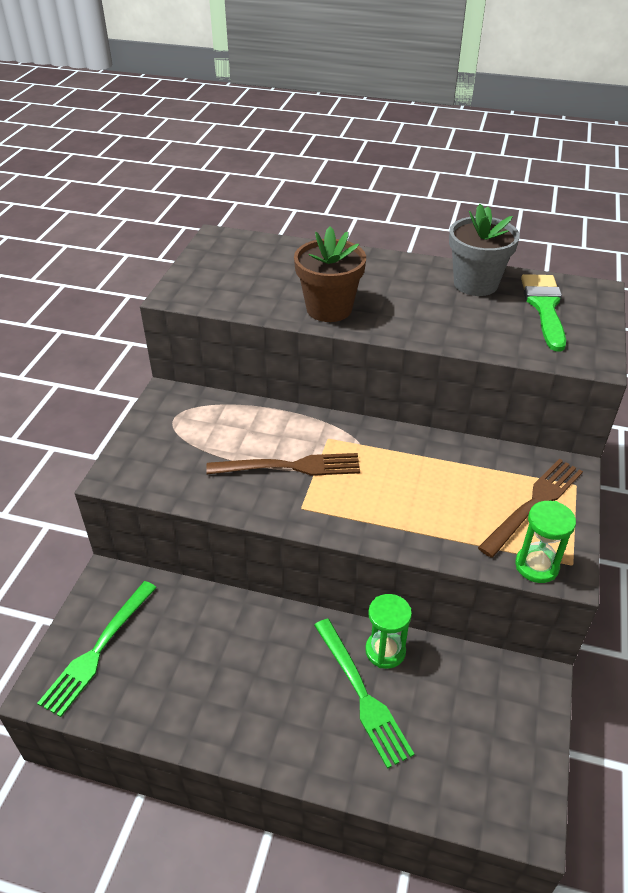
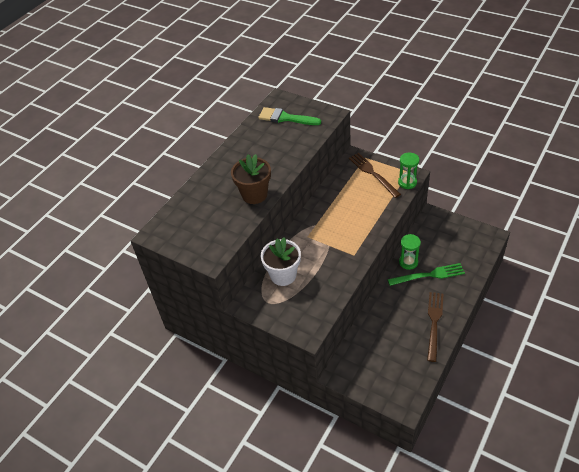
camera: 70 degrees left, 5 degrees up
green fork [37,581,157,717] -> none
brown fork [206,453,360,476] -> brown fork moved to [427,292,444,362]
grey flower pot [449,204,520,296] -> none
none -> white flower pot [261,237,301,286]

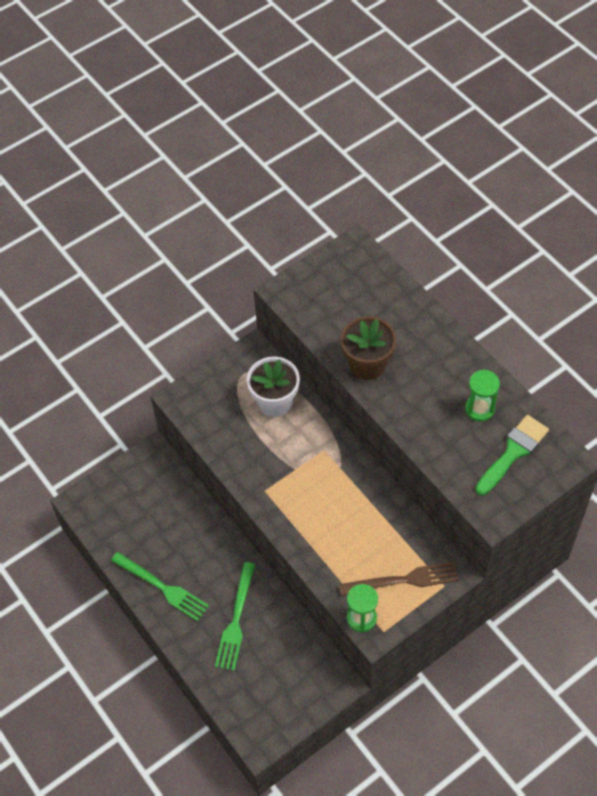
camera: 110 degrees right, 10 degrees up
green hourglass [399,234,421,270] -> green hourglass moved to [465,369,500,422]
brown fork [427,292,444,362] -> green fork [111,552,209,621]

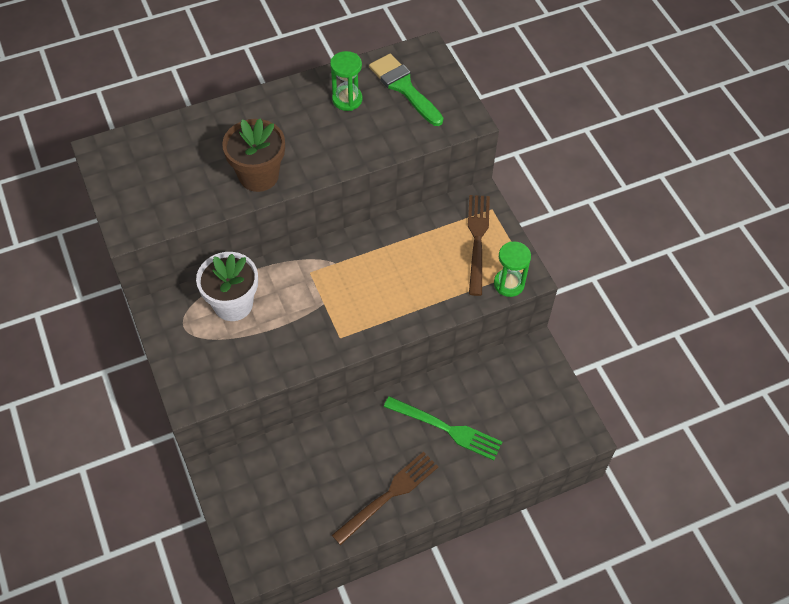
camera: 80 degrees left, 0 degrees up
green fork [111,552,209,621] -> brown fork [332,452,439,545]

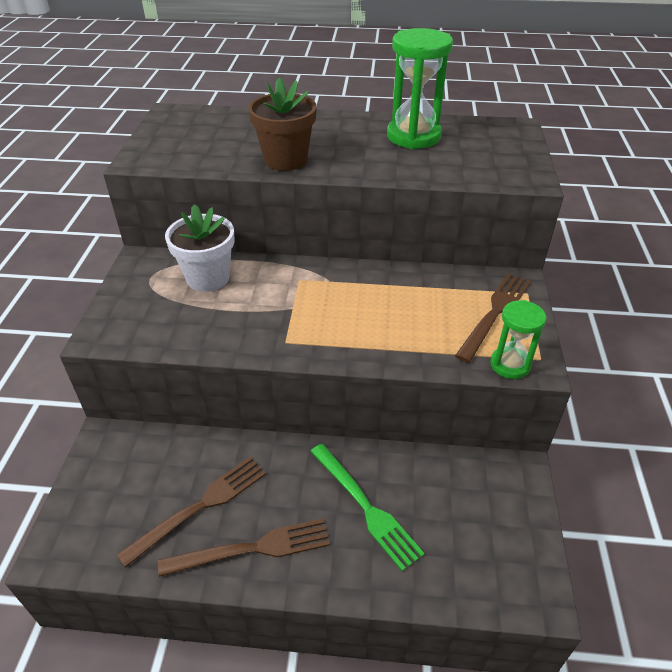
camera: 30 degrees right, 15 degrees down
green hourglass [330,51,363,111] -> green hourglass [387,28,453,149], size x1.68
green brush [369,54,443,126] -> none
none -> brown fork [117,457,266,568]

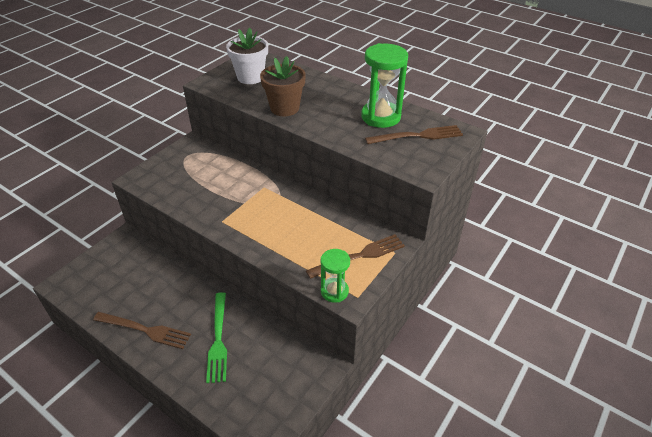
camera: 30 degrees right, 0 degrees up
brown fork [117,457,266,568] -> brown fork moved to [365,125,463,144]
white flower pot [165,204,235,292] -> white flower pot moved to [226,28,268,84]

